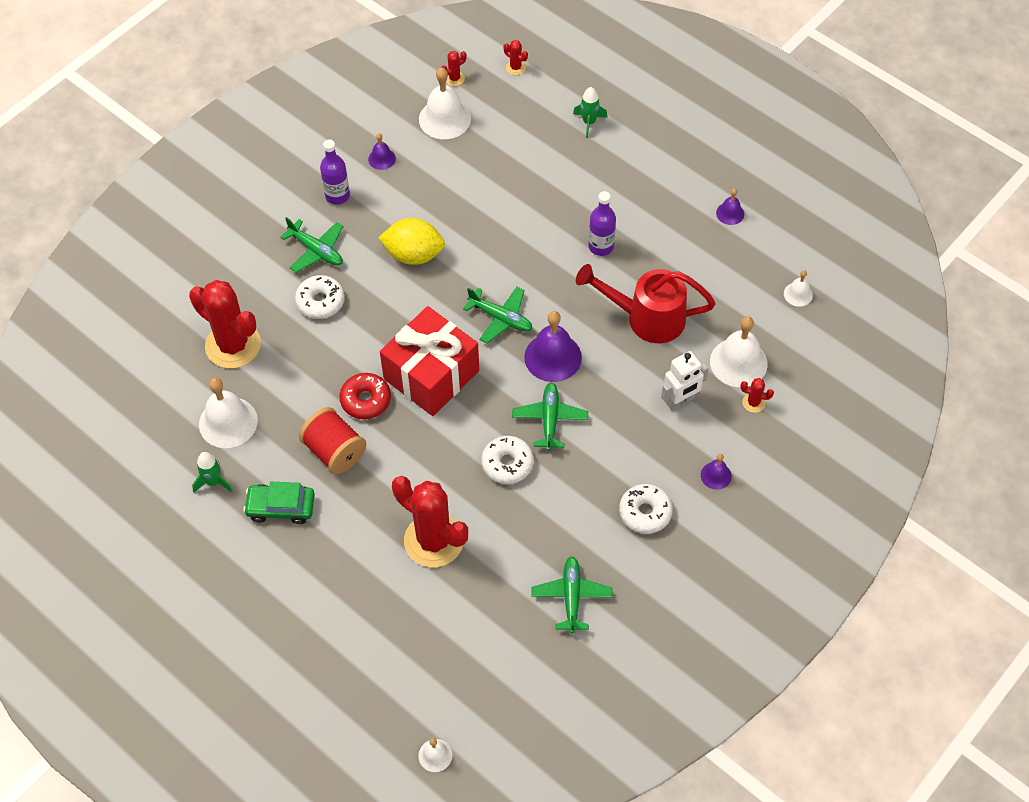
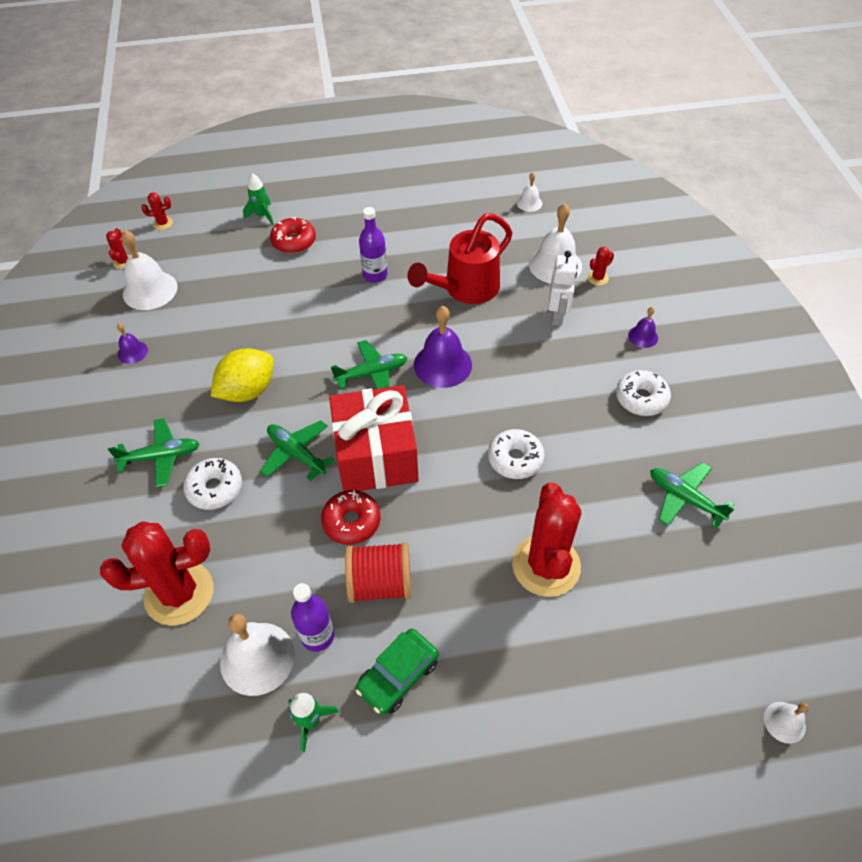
camera: 50 degrees left, 5 degrees down
purple bottle [320,139,350,205] -> purple bottle moved to [291,583,334,652]
red cactus [392,476,468,567] -> red cactus turned 75 degrees counterclockwise [512,483,582,597]
green plane [512,382,588,451] -> green plane moved to [260,420,335,481]
purple bell [716,188,744,225] -> none
none -> red donut [270,217,316,254]

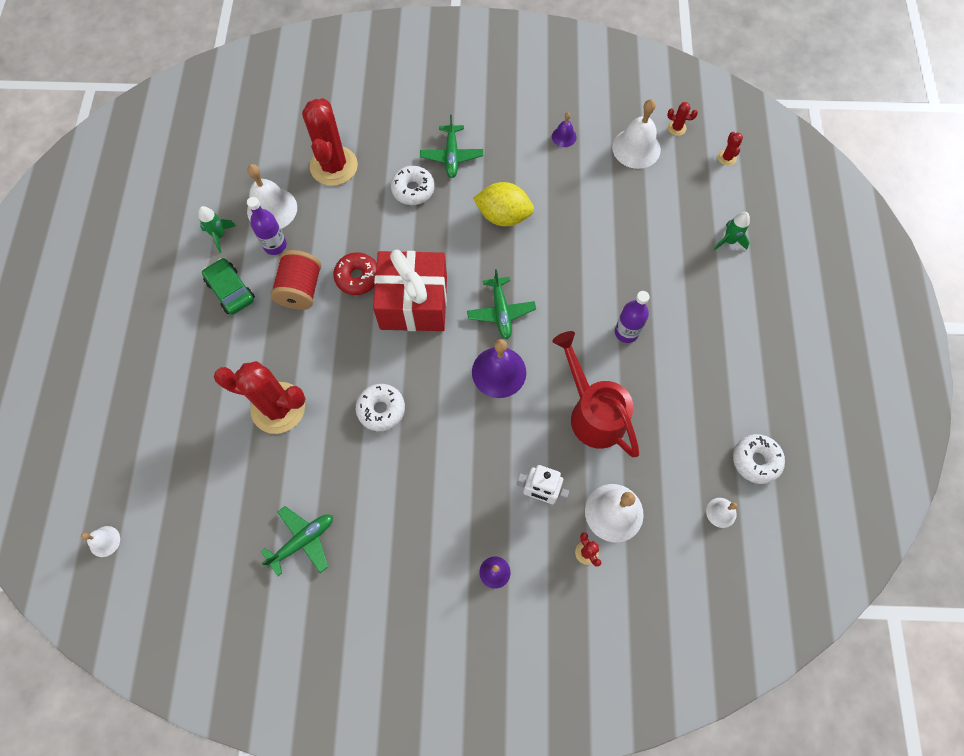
camera: 100 degrees right, 15 degrees up
yellow lemon [211,348,273,402] -> yellow lemon turned 45 degrees counterclockwise [473,182,534,226]
green plane [260,420,335,481] -> none
red donut [270,217,316,254] -> none
white donut [616,370,671,416] -> white donut moved to [733,434,785,484]

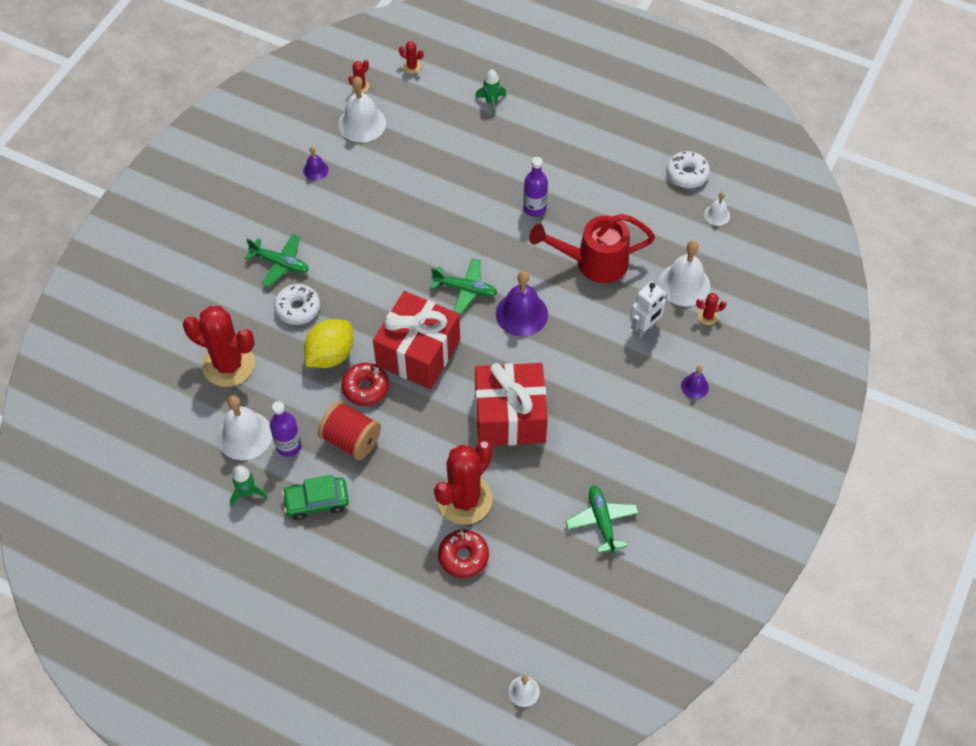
camera: 65 degrees left, 10 degrees down
white donut [356,384,405,431] -> red gift [475,363,548,446]
yellow lemon [473,182,534,226] -> yellow lemon moved to [304,319,353,368]
none -> red donut [438,529,489,578]

